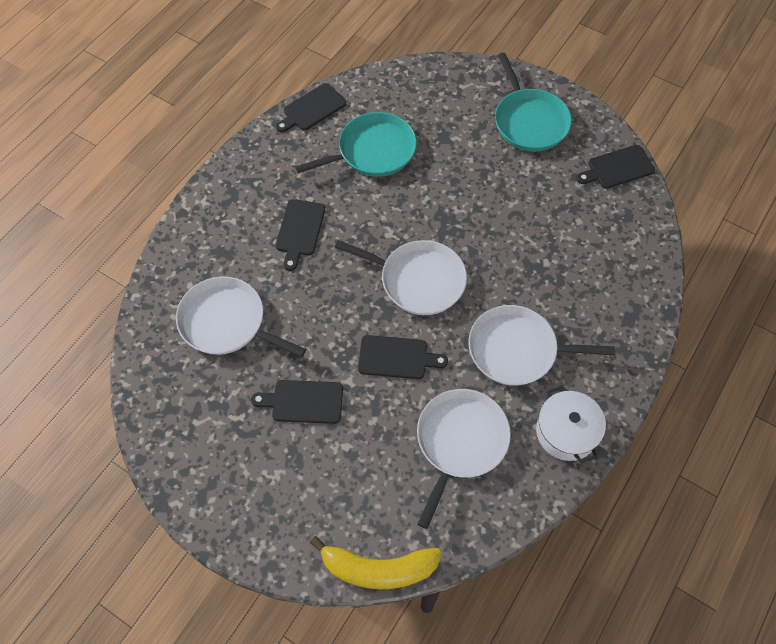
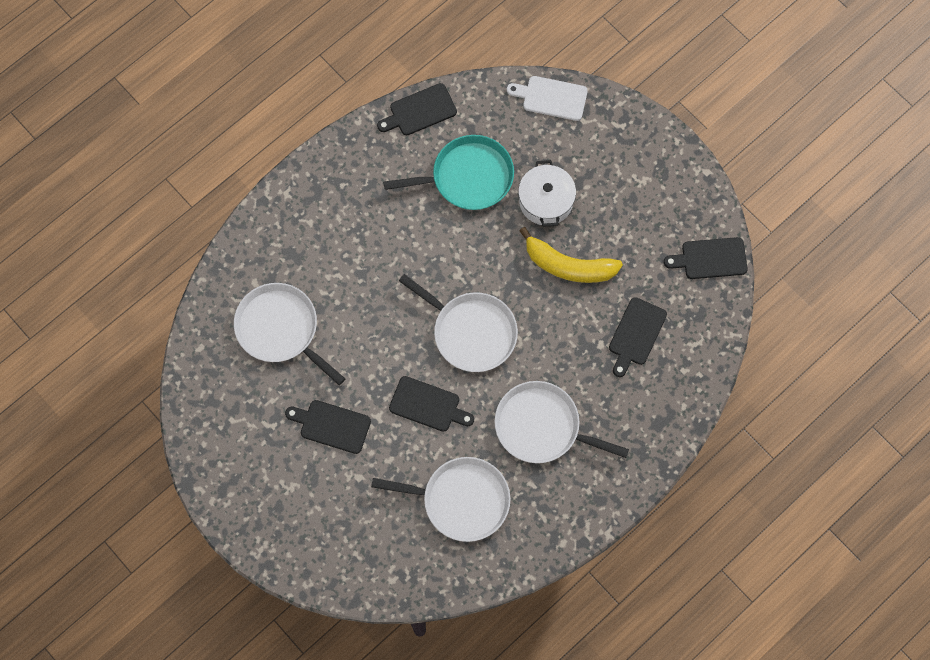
camera: 15 degrees right, 10 degrees up
black cutting board [276,199,325,271] -> black cutting board moved to [609,297,667,377]
yellow banana [310,536,442,589] -> yellow banana moved to [519,227,623,283]
white pan [417,389,511,529] -> white pan turned 60 degrees clockwise [371,457,511,542]
turquoise pan [495,53,572,152] -> none
white pot [536,385,606,464] -> white pot moved to [518,160,576,227]
none -> white cutting board [507,76,588,121]

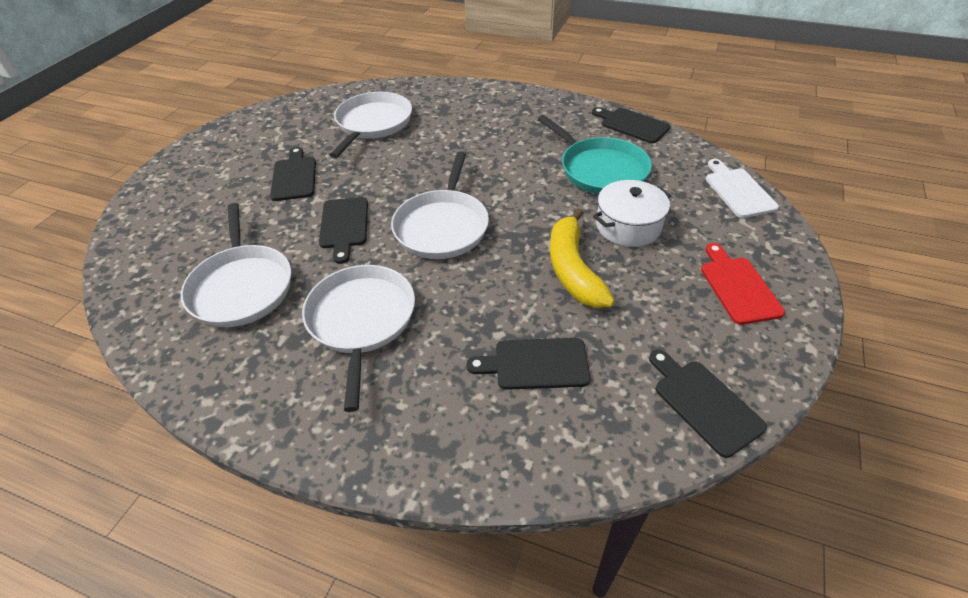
camera: 65 degrees right, 25 degrees down
none -> red cutting board [701,243,785,325]

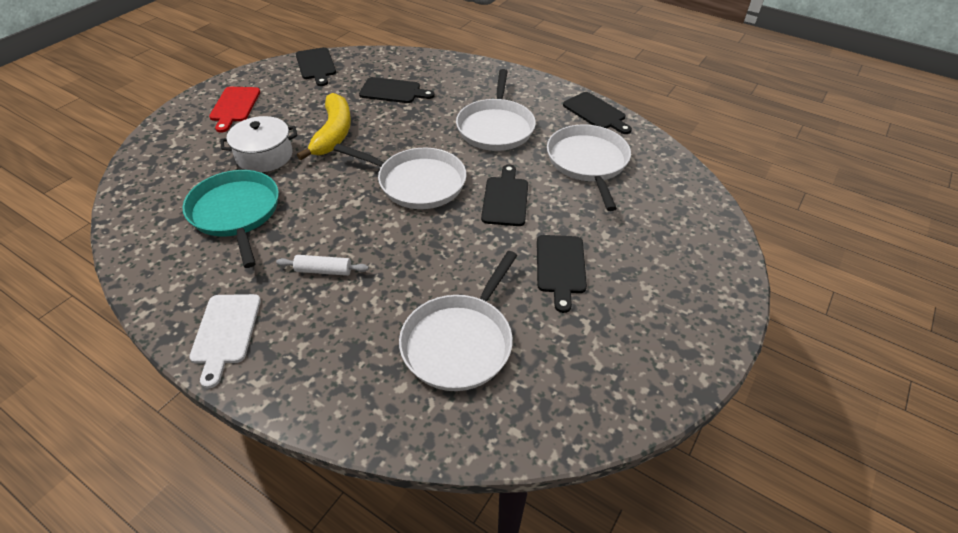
camera: 170 degrees left, 0 degrees up
white pan [391,152,489,259] -> white pan turned 90 degrees clockwise [334,144,466,209]
black cutting board [592,107,671,143] -> black cutting board moved to [563,92,632,134]
white cutting board [706,159,779,218] -> white cutting board moved to [189,294,261,388]
none -> white rolling pin [276,255,369,276]

